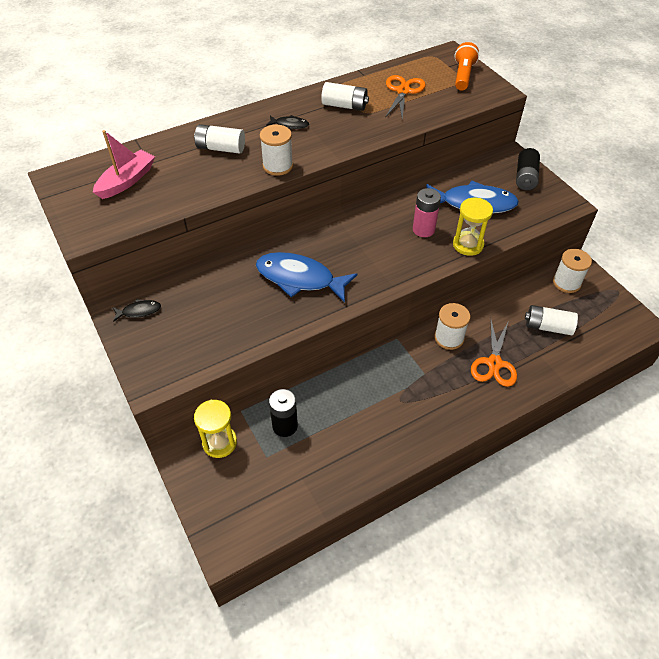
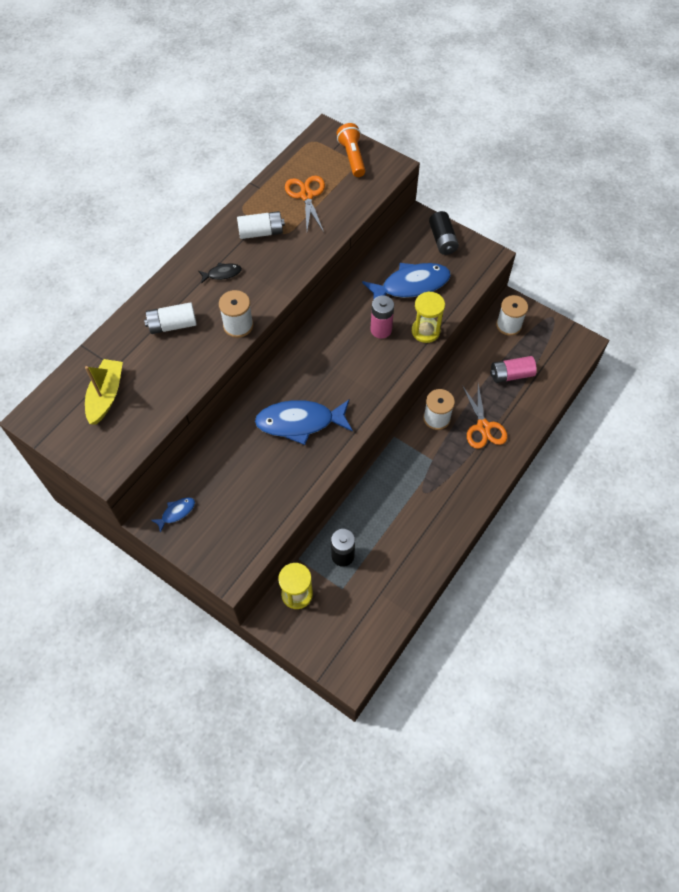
camera: 25 degrees left, 10 degrees up
pink boat [93,130,155,199] -> yellow boat [85,359,123,425]
black fish [112,299,161,322] -> blue fish [151,497,195,533]
white battery [525,305,578,335] -> pink battery [490,356,537,383]

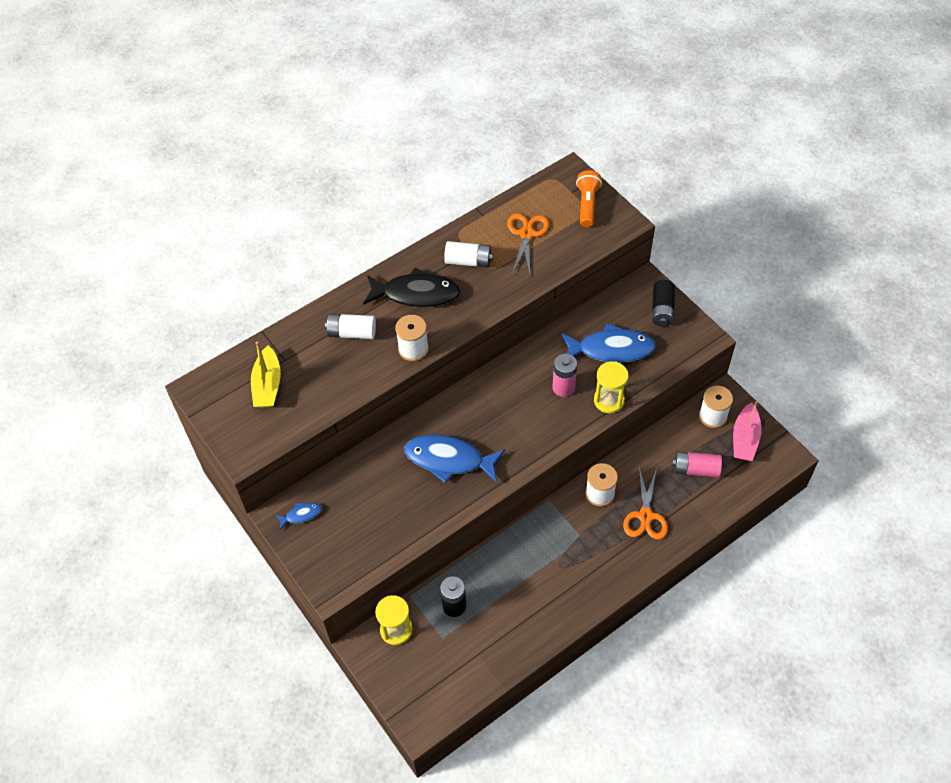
camera: 20 degrees right, 5 degrees down
yellow boat [85,359,123,425] -> yellow boat turned 150 degrees clockwise [251,342,281,408]
black fish [198,263,242,284] -> black fish [363,267,460,307], size x2.20
none -> pink boat [733,401,762,461]

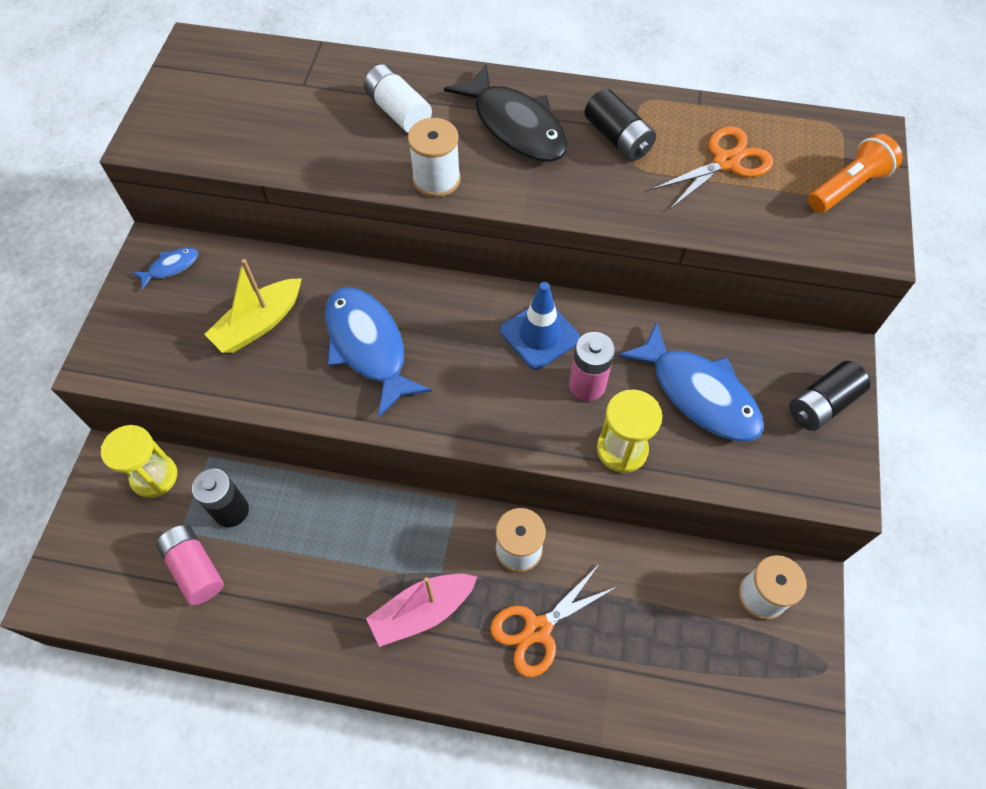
camera: 45 degrees right, 5 degrees up
yellow boat [251,342,281,408] -> yellow boat moved to [204,259,302,353]
blue fish [275,503,322,529] -> blue fish turned 60 degrees counterclockwise [133,248,198,290]
white battery [444,241,493,268] -> black battery [585,89,656,161]
pink battery [672,451,722,477] -> pink battery moved to [156,525,224,605]
pink boat [733,401,762,461] -> pink boat moved to [366,574,477,647]
none -> blue traffic cone [500,282,580,370]

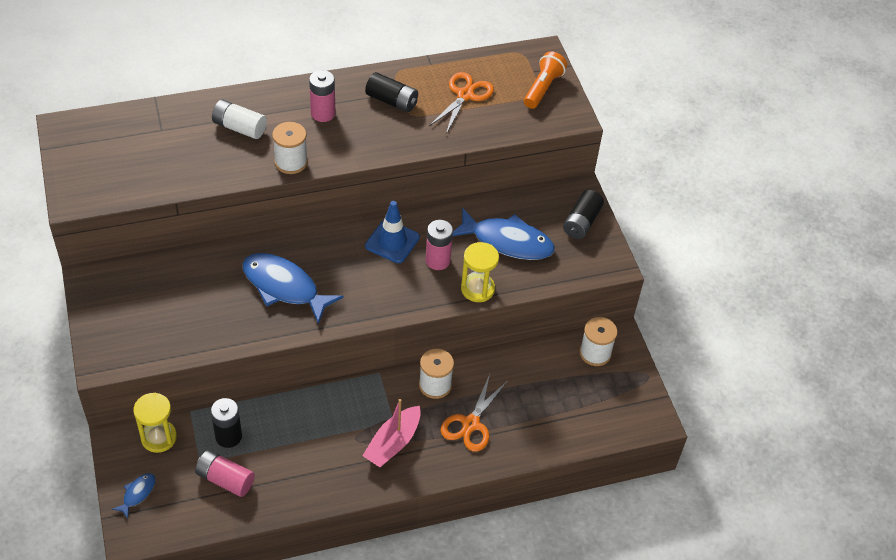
camera: 30 degrees left, 10 degrees down
blue fish [133,248,198,290] -> blue fish moved to [112,473,155,518]
yellow boat [204,259,302,353] -> none
black fish [444,64,568,162] -> pink battery [309,70,335,122]

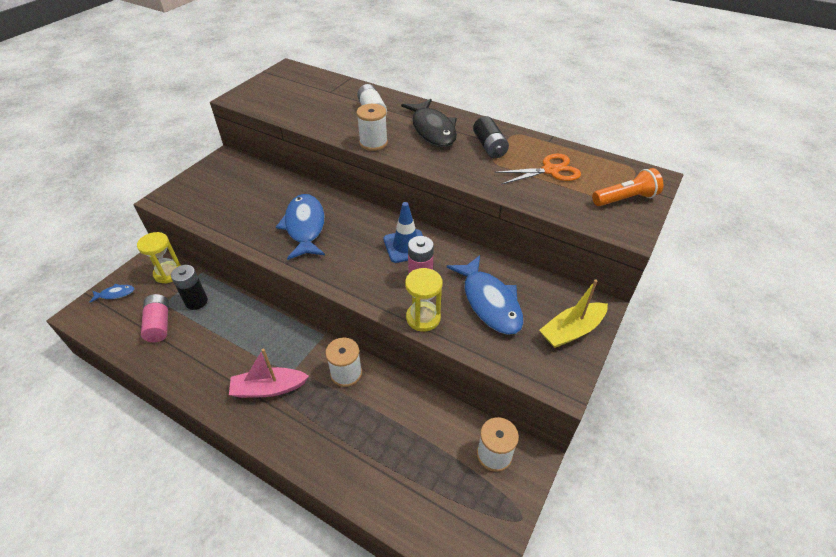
camera: 50 degrees right, 5 degrees down
pink battery [309,70,335,122] -> black fish [401,99,457,147]
orange scissors [441,374,508,452] -> none
black battery [563,190,604,239] -> yellow boat [539,279,608,348]

